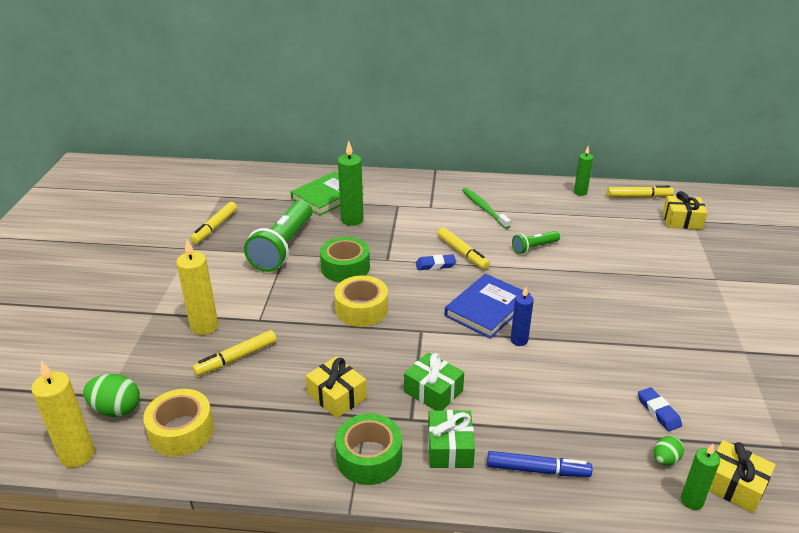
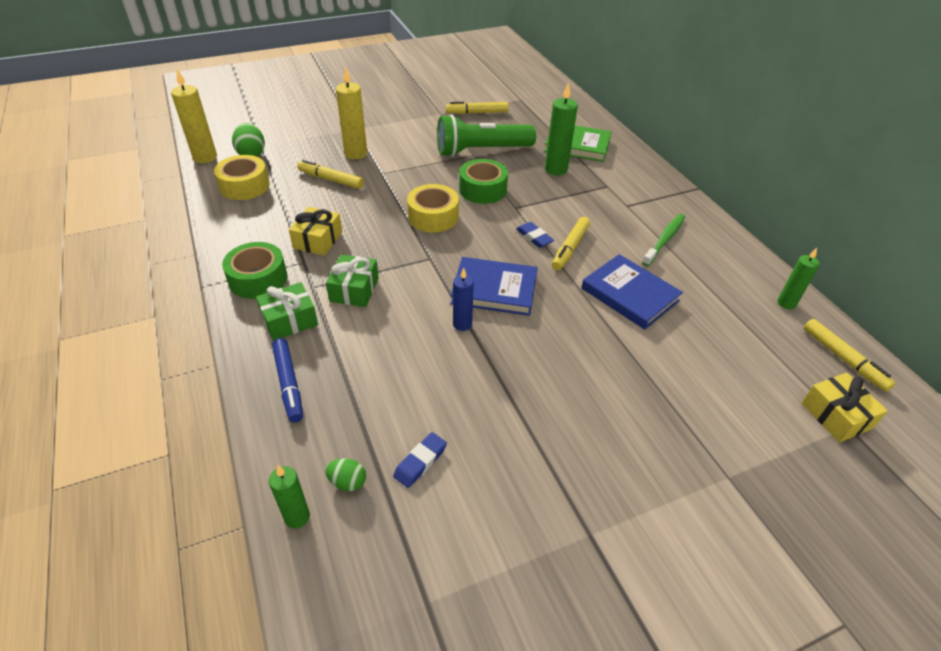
camera: 60 degrees right, 10 degrees up
green flashlight [512,231,560,254] -> blue book [581,254,683,330]
yellow gift [709,440,775,513] -> none

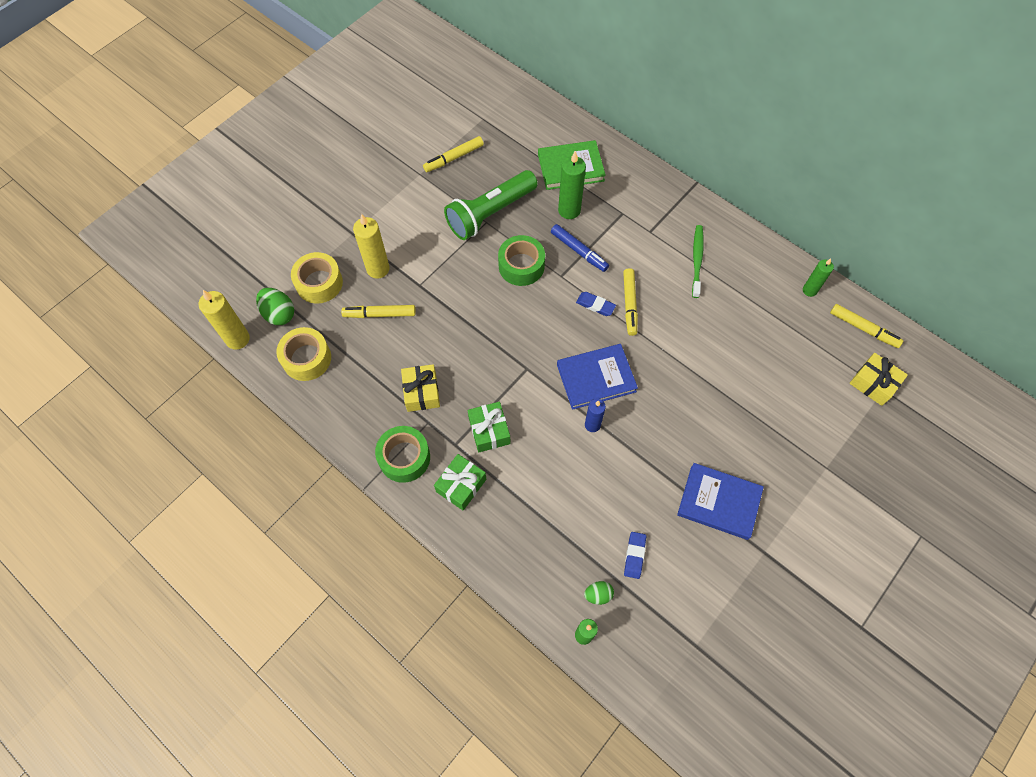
camera: 25 degrees left, 20 degrees up
blue marker [272,338,303,422] -> blue marker moved to [551,224,609,272]
yellow tape [407,184,459,233] -> yellow tape moved to [291,252,343,303]
blue book [581,254,683,330] -> blue book moved to [677,463,764,540]

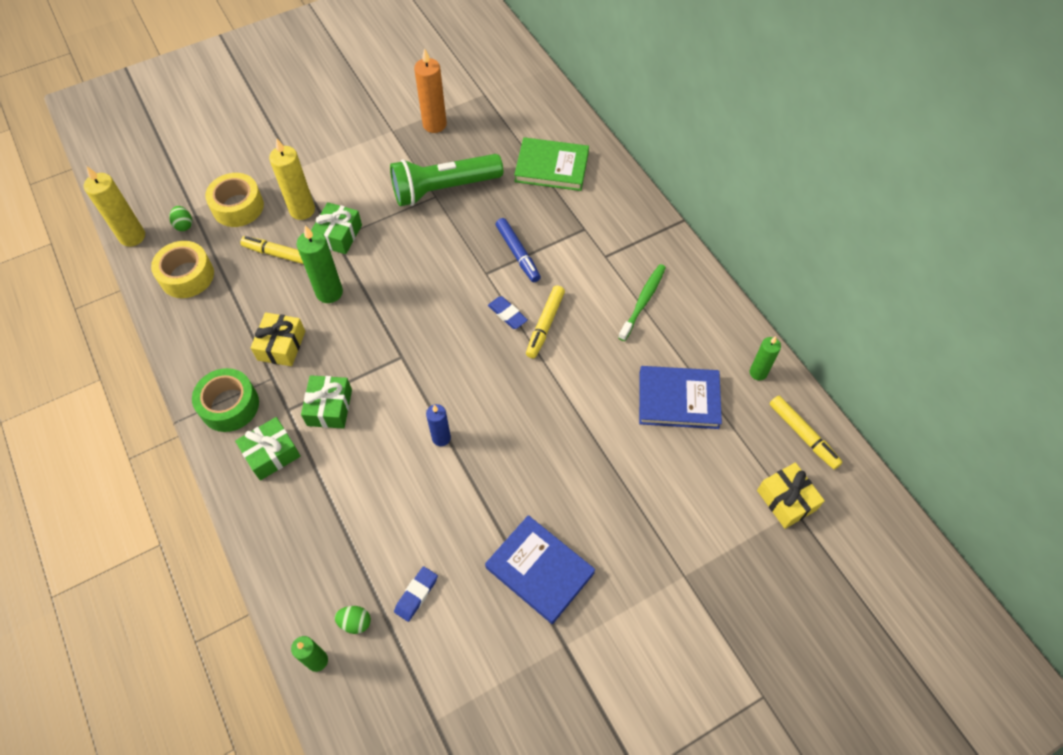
camera: 20 degrees right, 5 degrees down
green egg [256,288,294,325] -> green egg [169,206,192,231], size x0.60
yellow marker [423,136,484,172] -> orange candle [414,48,447,133]
green tape [498,235,545,286] -> none
blue book [557,344,638,410] -> blue book moved to [639,366,722,429]
green candle [558,151,586,219] -> green candle moved to [297,225,343,303]
none -> green gift [311,202,362,254]

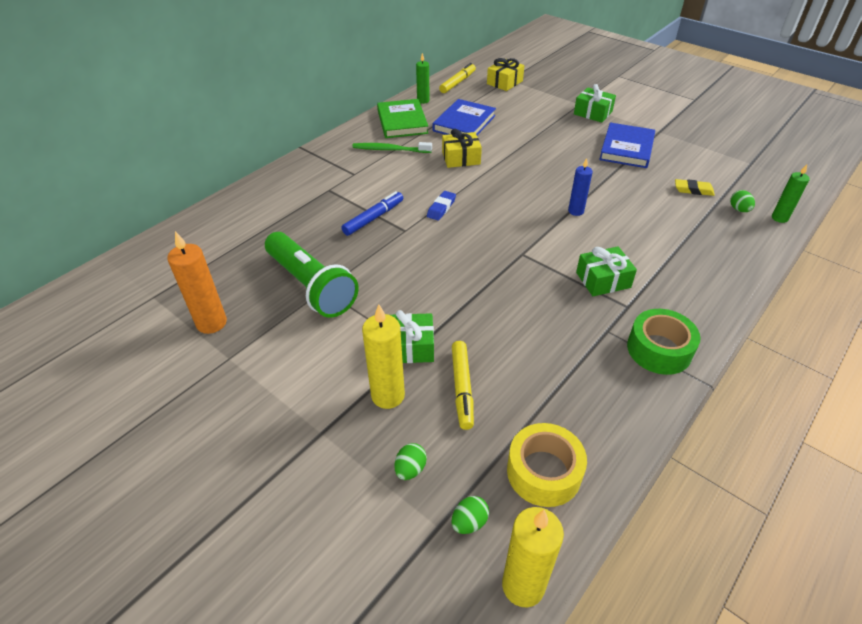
camera: 110 degrees left, 15 degrees down
yellow tape [205,173,264,227] -> green egg [394,443,427,480]
green gift [235,417,301,480] -> green gift moved to [574,84,616,123]
yellow gift [250,312,305,366] -> yellow gift moved to [442,129,482,168]
green candle [297,225,343,303] -> none
blue eraser [394,566,438,622] -> yellow eraser [675,179,715,196]
green book [514,137,589,191] -> green book moved to [377,99,428,138]
yellow marker [526,285,565,358] -> none
blue book [639,366,722,429] -> blue book turned 45 degrees clockwise [432,99,496,135]

